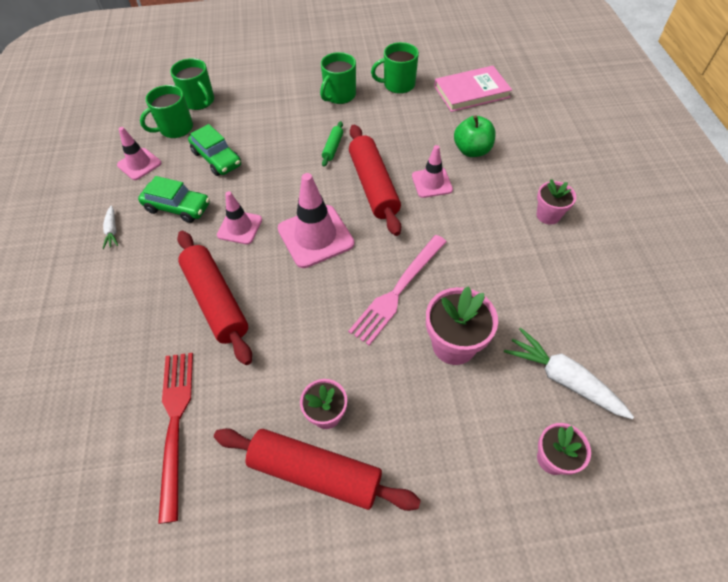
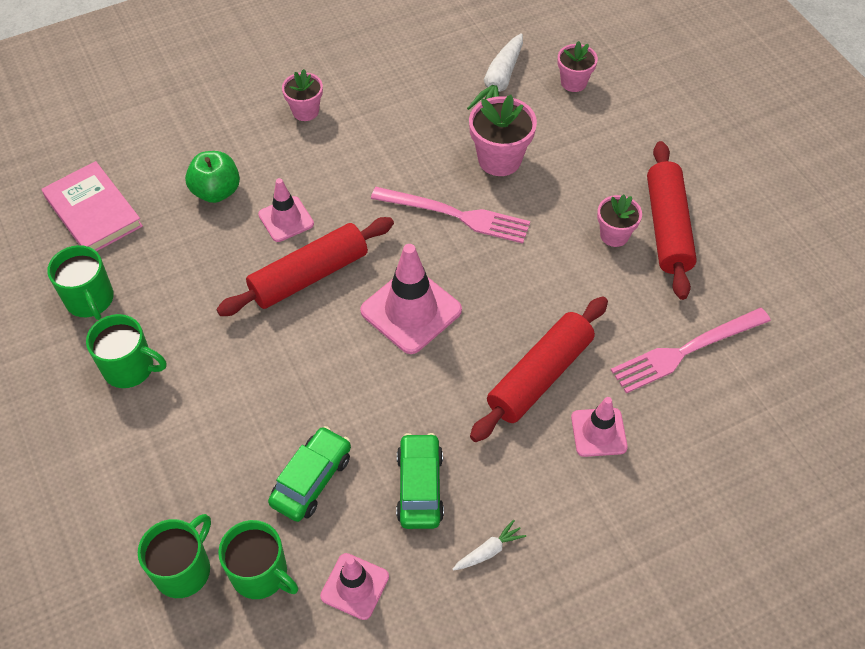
camera: 110 degrees left, 0 degrees up
red fork [158,353,193,524] -> pink fork [611,308,771,393]
pink traffic cone [217,191,262,245] -> pink traffic cone moved to [571,397,628,457]
green rolling pin [322,121,343,167] -> none

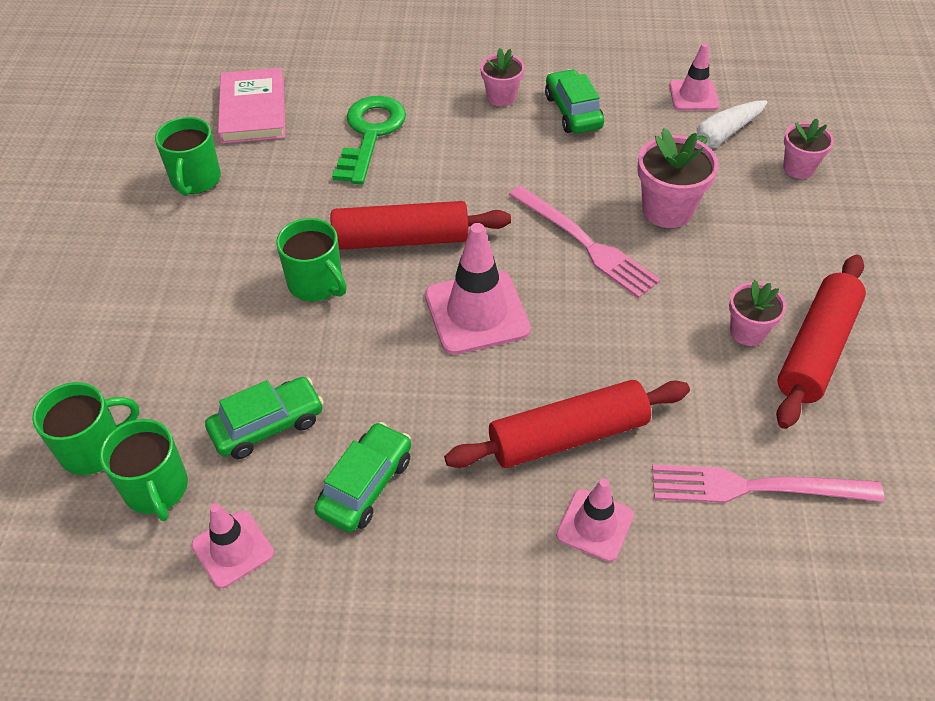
camera: 30 degrees right, 5 degrees down
green mug [86,314,167,388] -> green mug moved to [276,218,347,301]
green apple [185,151,240,203] -> green key [332,96,406,185]
pink traffic cone [258,178,314,242] -> pink traffic cone moved to [669,43,719,110]
white carrot [453,520,526,571] -> none
none -> green car [545,69,604,134]

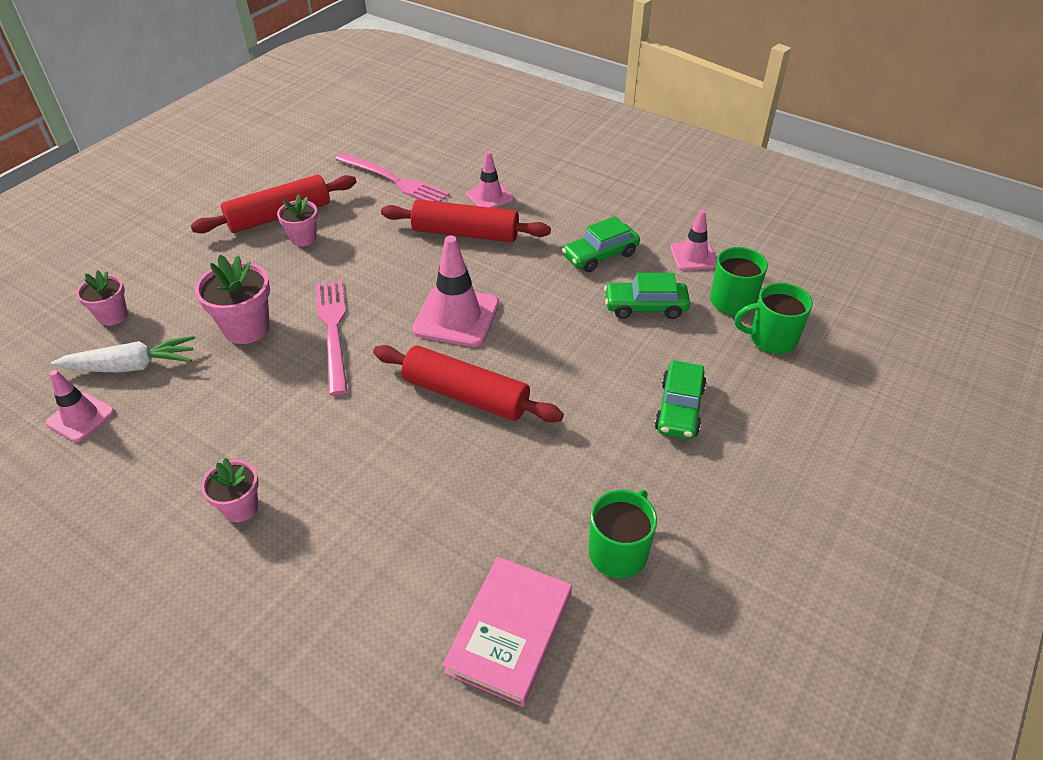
camera: 150 degrees left, 5 degrees down
green mug [276,218,347,301] -> none
green key [332,96,406,185] -> none
green car [545,69,604,134] -> green car moved to [654,360,706,439]

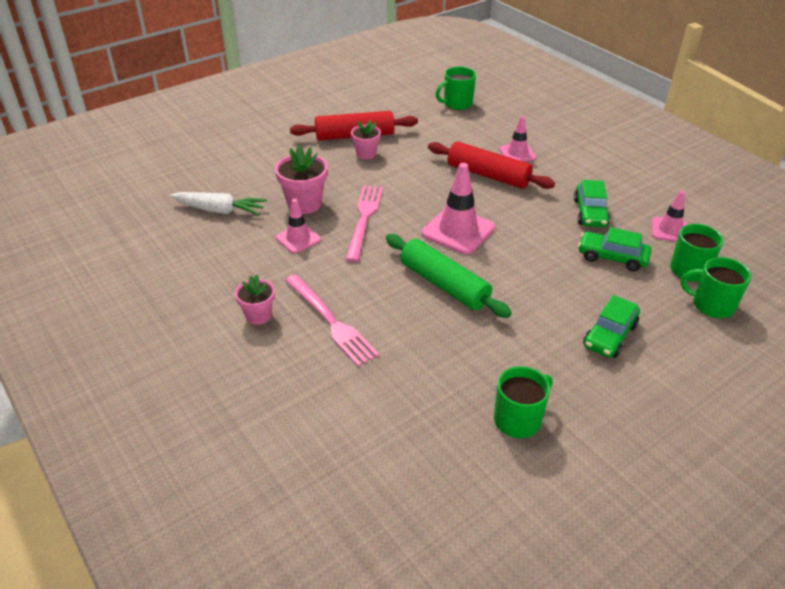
camera: 20 degrees right, 5 degrees down
pink traffic cone [46,370,115,442] -> pink traffic cone moved to [276,199,321,254]
pink flower pot [76,270,128,326] -> none
pink fork [335,153,449,202] -> pink fork moved to [285,274,379,367]
red rolling pin [373,345,564,423] -> green rolling pin [386,234,512,318]
pink book [442,557,572,707] -> none
green car [562,216,640,272] -> green car turned 75 degrees counterclockwise [574,180,610,227]
none -> green mug [436,67,476,110]

